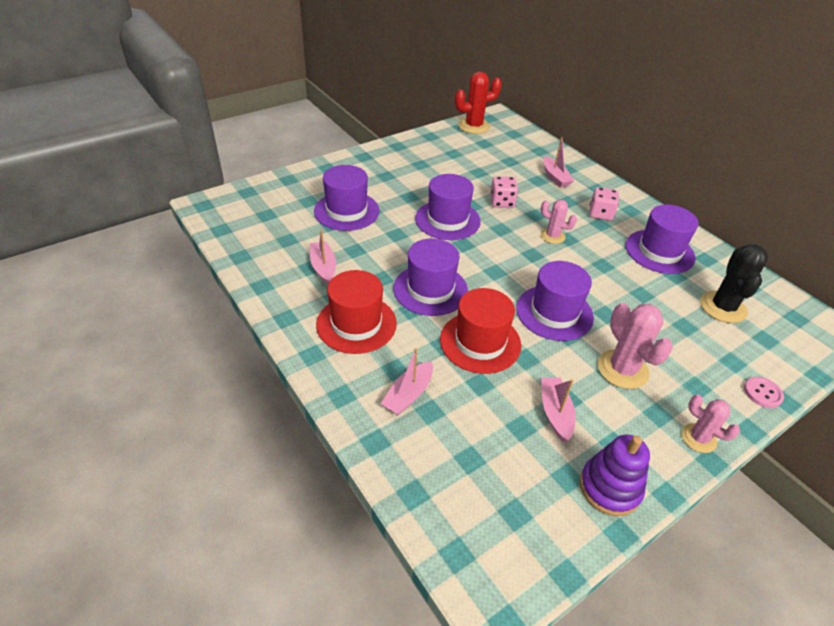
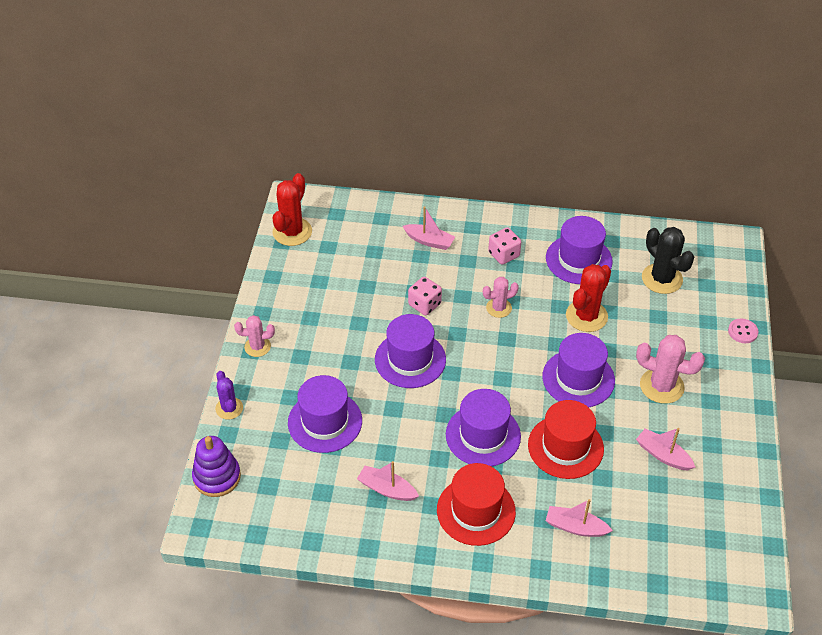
camera: 45 degrees left, 5 degrees up
pink boat [381,348,433,415] -> pink boat turned 120 degrees clockwise [546,499,613,537]
purple stacking toy [580,435,650,516] -> purple stacking toy moved to [192,436,241,497]
pink cactus [682,394,740,453] -> pink cactus moved to [234,315,275,357]
none -> purple cactus [215,371,243,420]
none -> red cactus [566,264,611,332]

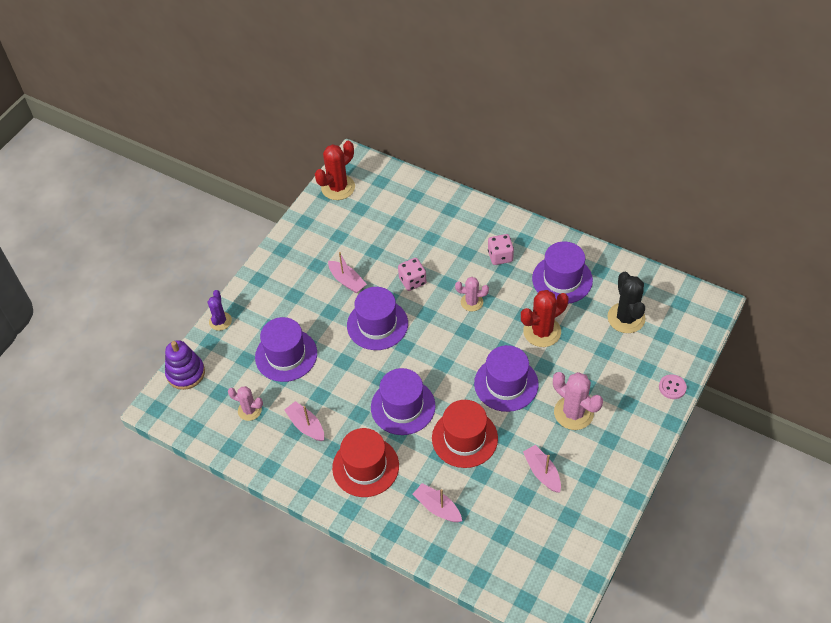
camera: 25 degrees right, 5 degrees up
pink cactus [234,315,275,357] -> pink cactus moved to [228,386,263,421]
pink boat [403,206,455,250] -> pink boat moved to [328,252,367,293]

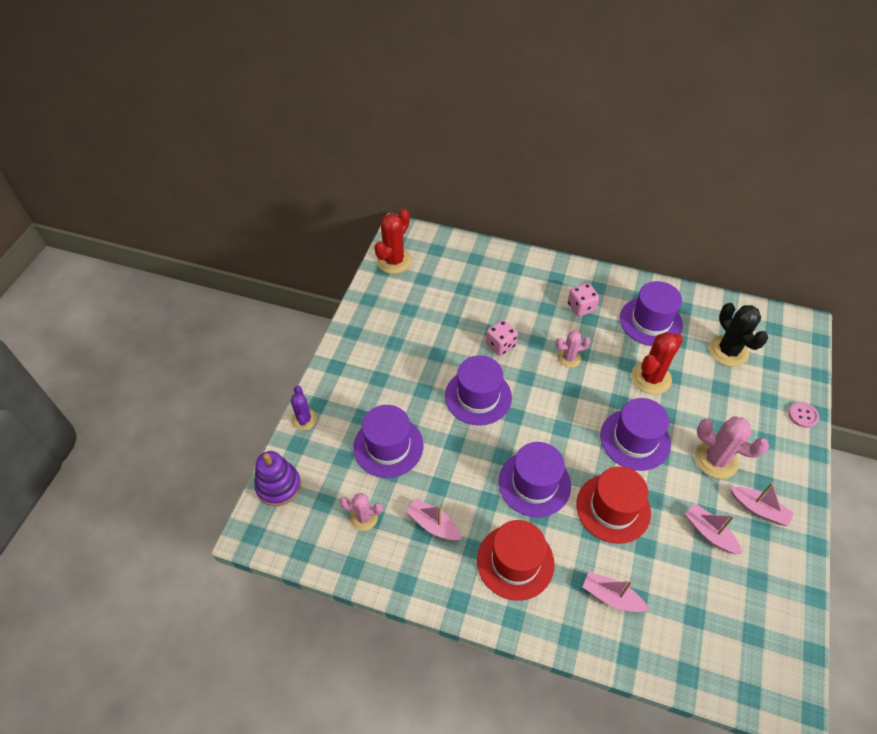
camera: 15 degrees left, 0 degrees up
pink boat [328,252,367,293] -> pink boat moved to [731,483,794,526]

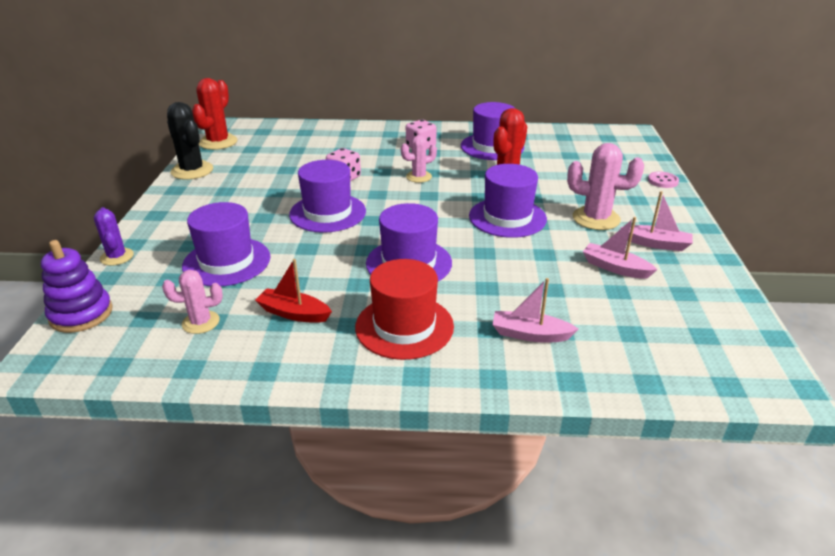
camera: 15 degrees left, 20 degrees down
pink boat [406,499,462,540] -> red boat [255,259,332,323]
red hat [576,466,651,544] -> none
black cactus [709,303,768,367] -> black cactus moved to [167,102,213,180]

